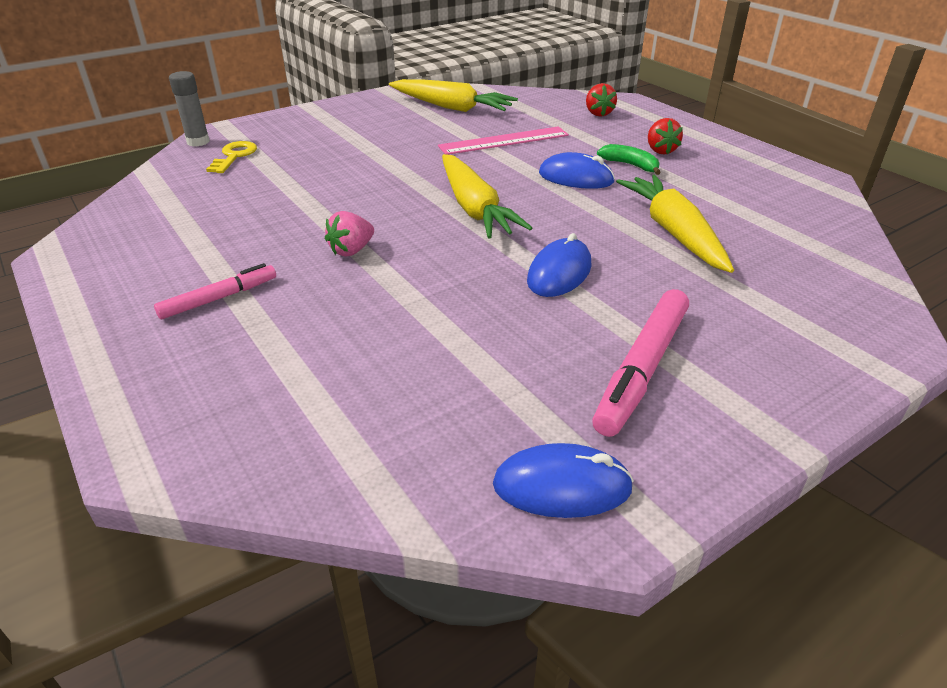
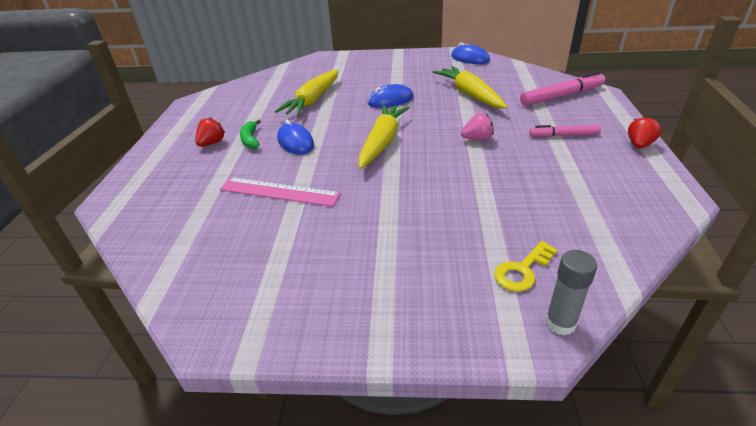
camera: 140 degrees left, 0 degrees up
yellow carrot [389,79,518,112] -> yellow carrot moved to [433,66,507,109]
red strawberry [586,83,617,117] -> red strawberry moved to [628,116,661,149]
pink marker [592,289,689,437] -> pink marker moved to [520,71,605,106]

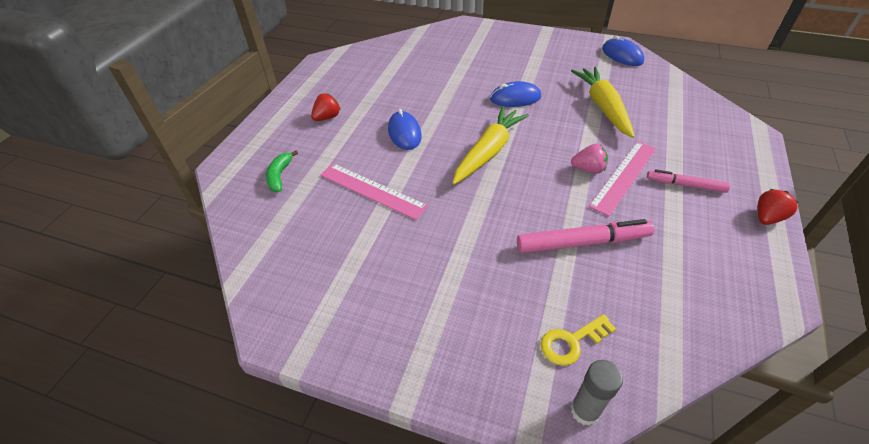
camera: 15 degrees right, 10 degrees up
green banana [240,119,261,149] -> green banana moved to [266,150,298,192]
yellow carrot [275,70,338,116] -> none
pink marker [520,71,605,106] -> pink marker moved to [517,219,654,253]
none -> pink ruler [589,141,656,216]

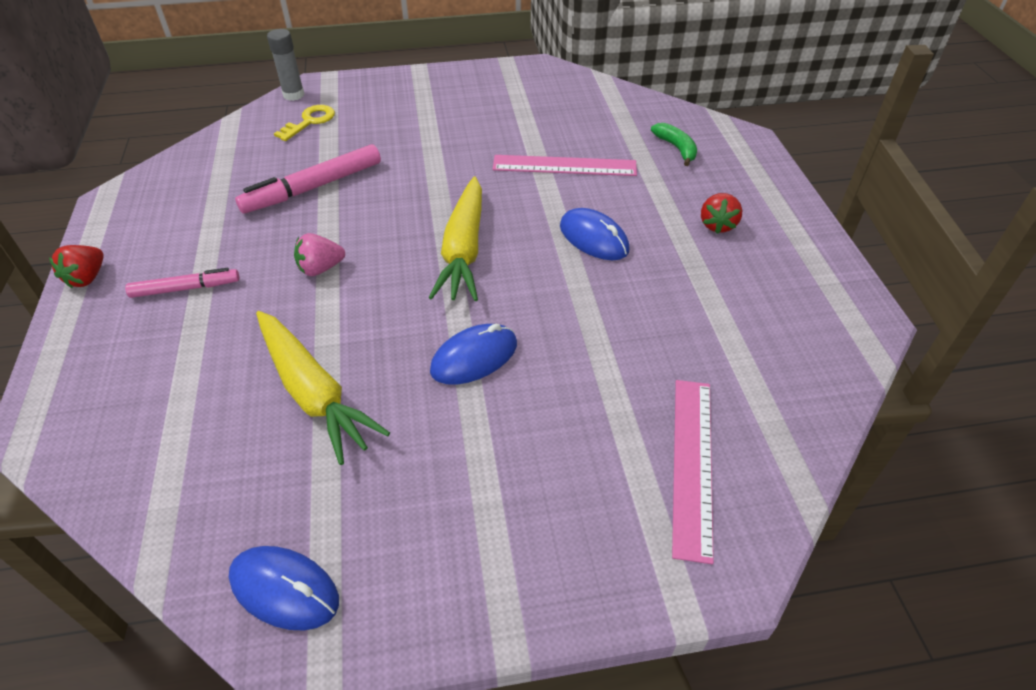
camera: 150 degrees right, 0 degrees up
pink ruler [589,141,656,216] -> pink ruler moved to [672,380,714,564]

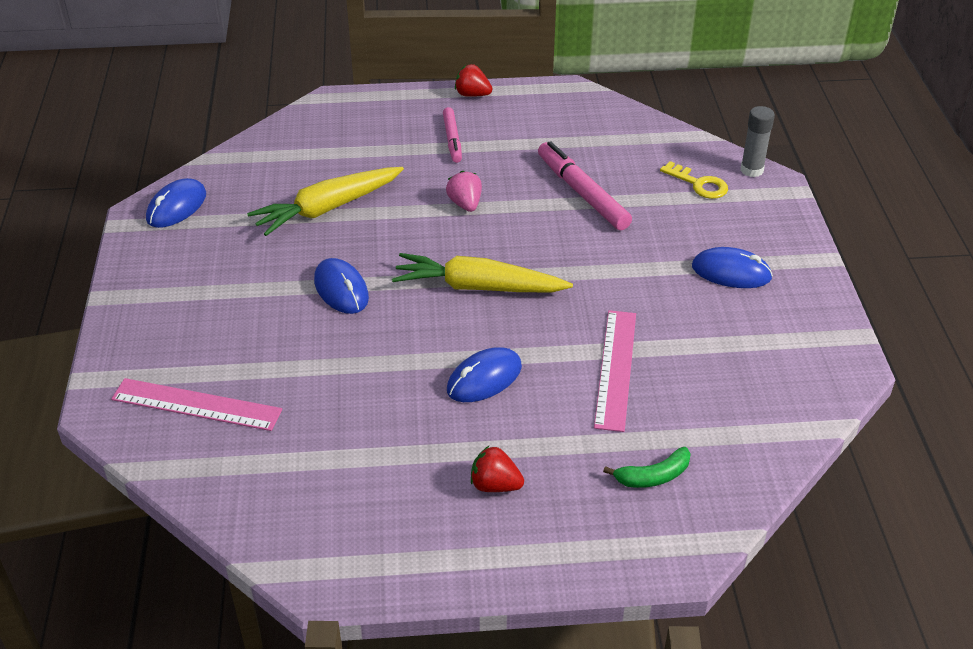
camera: 95 degrees right, 5 degrees down
none -> blue mouse [692,247,773,288]

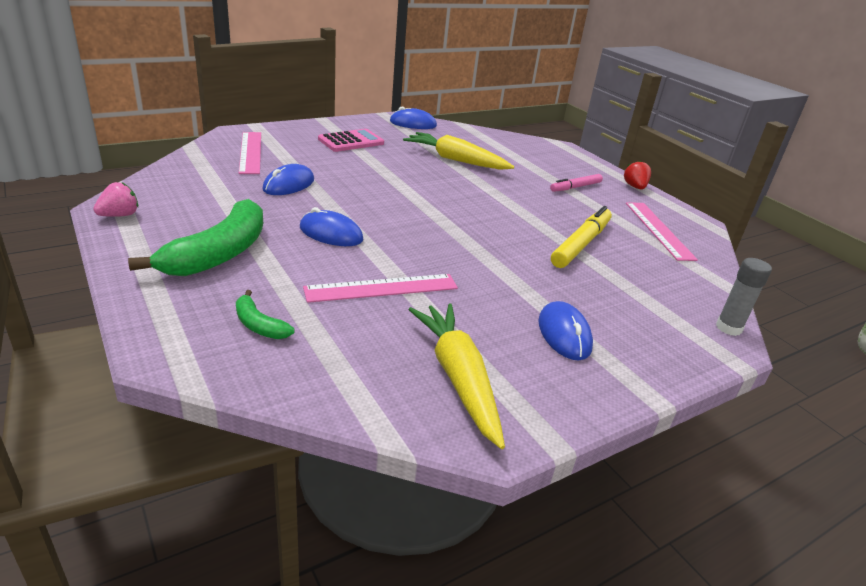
camera: 60 degrees right, 10 degrees down
blue mouse [314,258,369,314] -> blue mouse moved to [262,164,314,195]
yellow carrot [392,253,573,292] -> yellow carrot moved to [409,303,505,449]
pink strawberry [446,171,482,212] -> pink strawberry moved to [93,182,138,217]
red strawberry [471,445,524,492] -> green banana [128,199,263,276]
pink marker [538,141,632,230] -> yellow marker [551,206,612,268]
yellow key [660,161,728,199] -> none
none -> pink calculator [318,129,384,152]
none -> pink ruler [626,202,698,261]

